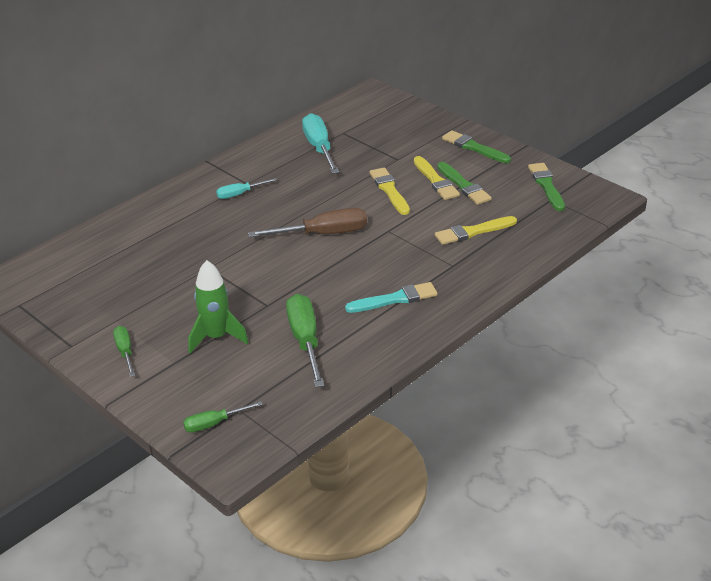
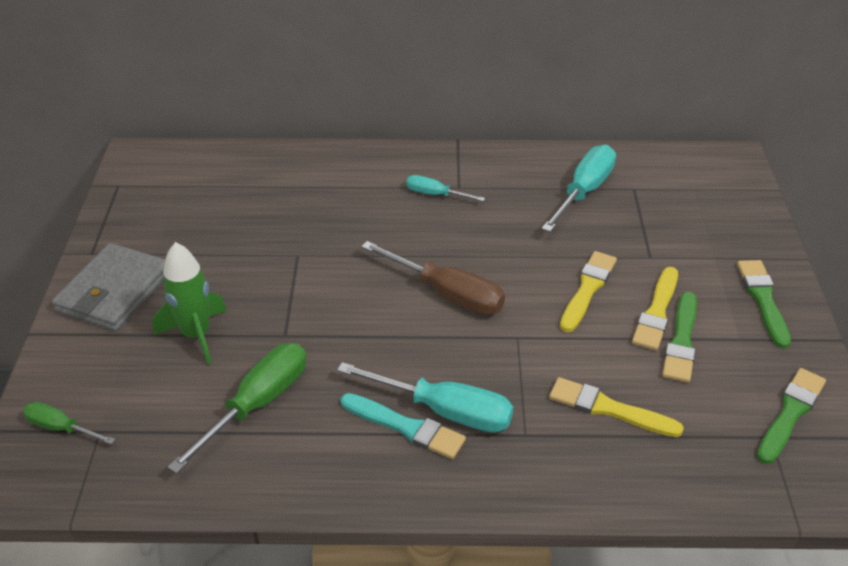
camera: 45 degrees right, 5 degrees up
green screwdriver [113,326,135,377] -> grey wallet [52,243,166,331]
none -> turquoise screwdriver [337,362,513,433]

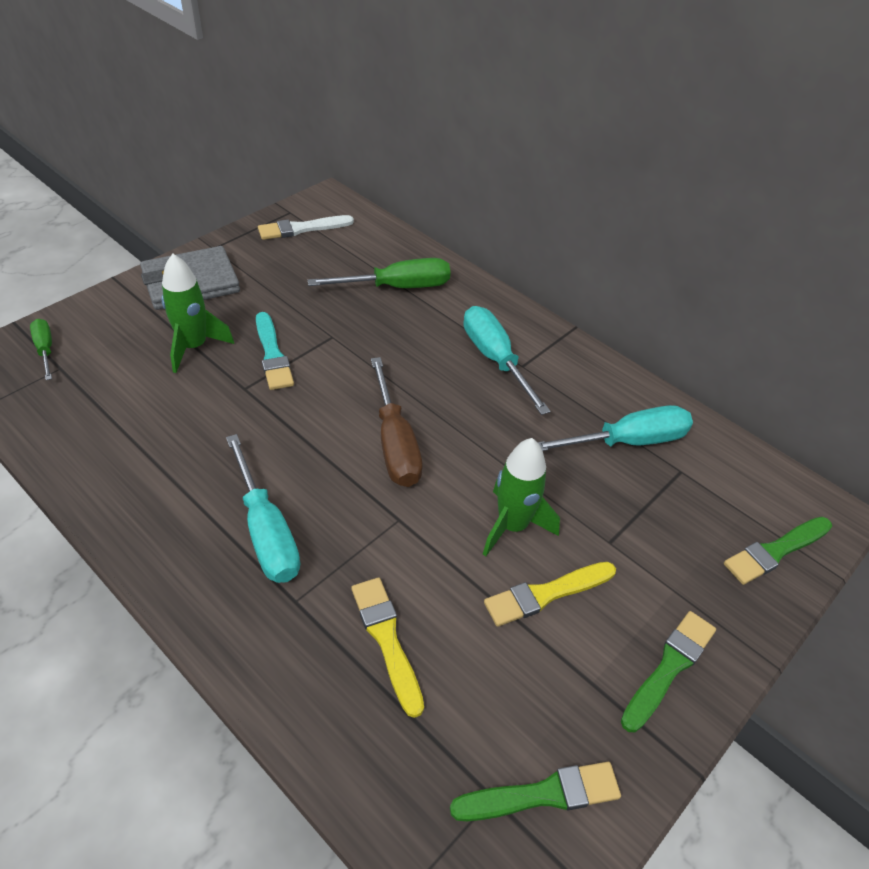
camera: 40 degrees right, 5 degrees up
green screwdriver [168,343,306,474] -> green screwdriver moved to [307,258,451,288]
turquoise brush [341,393,466,459] -> turquoise brush moved to [256,312,294,390]
turquoise screwdriver [406,175,485,201] -> turquoise screwdriver [463,306,551,415], size x1.79
yellow brush [560,251,617,332] -> green rocket [483,438,560,556]
green brush [662,292,697,383] -> green brush moved to [724,517,832,585]
none -> white brush [258,215,354,240]

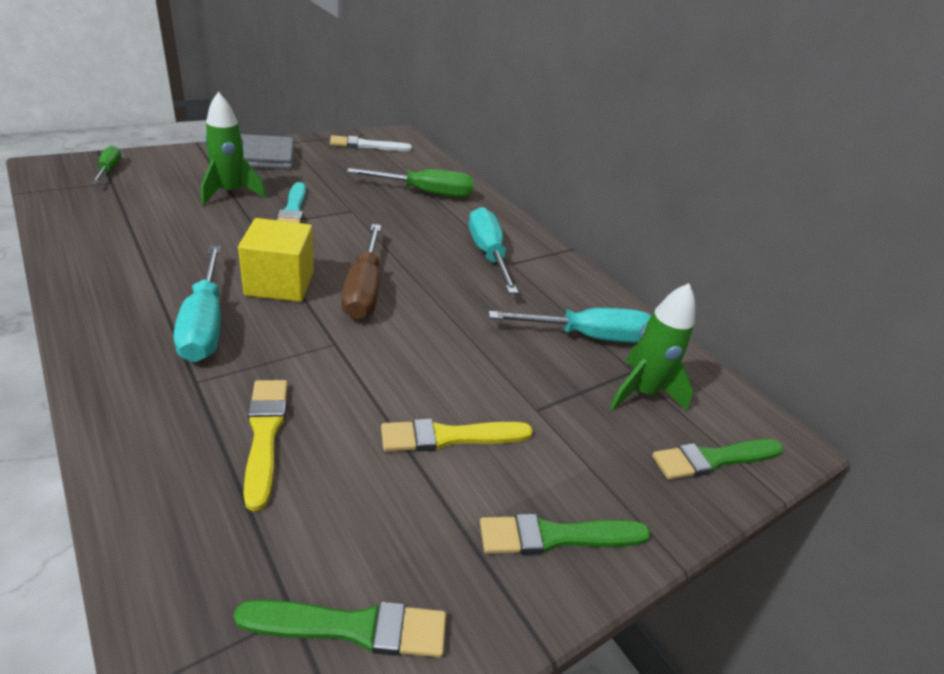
camera: 10 degrees right, 10 degrees down
green rocket [483,438,560,556] -> green rocket moved to [610,283,695,410]
green brush [621,611,716,732] -> green brush turned 150 degrees counterclockwise [480,514,651,555]
none -> yellow cube [238,218,314,302]

